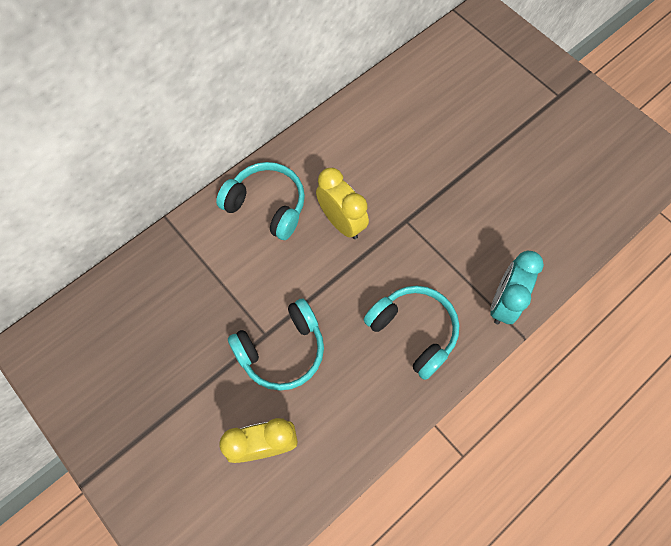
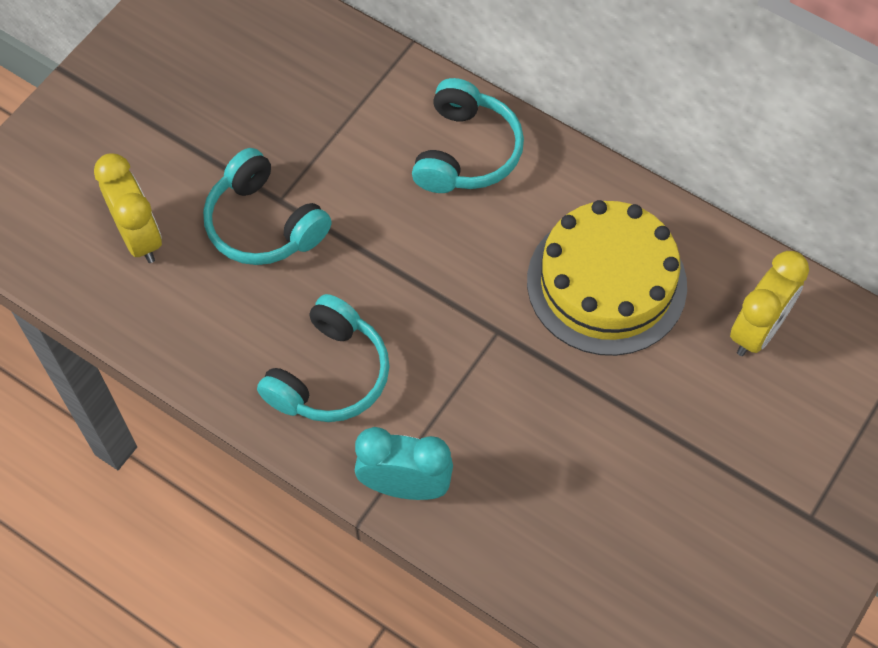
camera: 75 degrees right, 5 degrees down
yellow clock [316,168,369,239] -> yellow clock moved to [730,251,809,356]
none -> yellow cake [527,200,687,356]

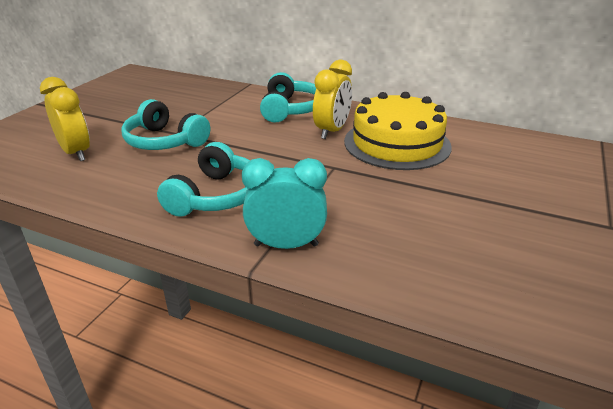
camera: 10 degrees left, 30 degrees down
yellow clock [730,251,809,356] -> yellow clock moved to [313,60,352,139]

